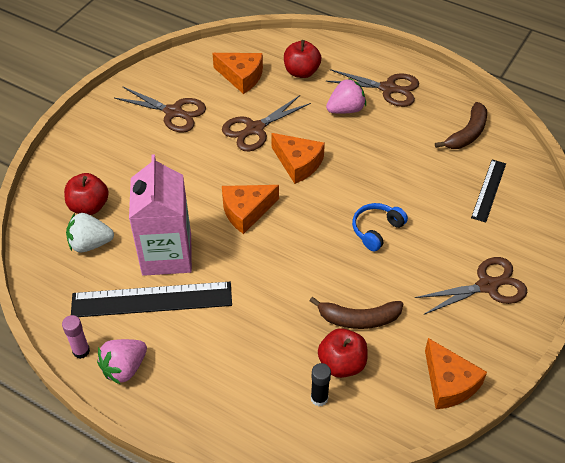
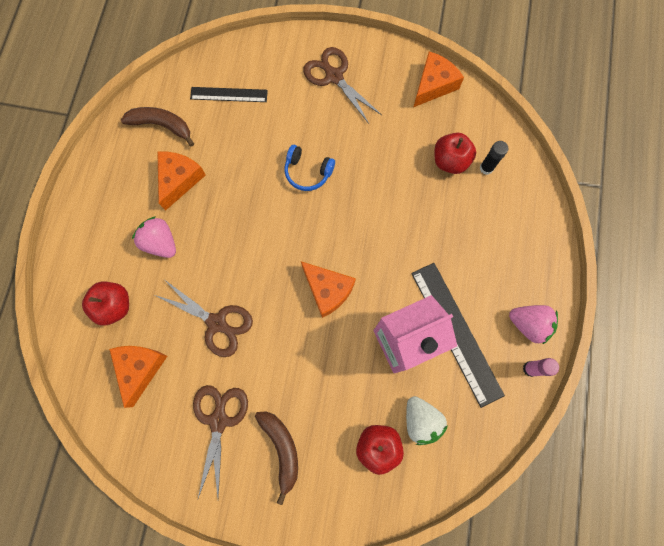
camera: 110 degrees left, 25 degrees up
orange cheese [271,133,325,184] -> orange cheese moved to [157,152,206,211]
brown banana [310,297,403,329] -> brown banana moved to [255,412,298,505]
brown scissors [326,69,419,107] -> none

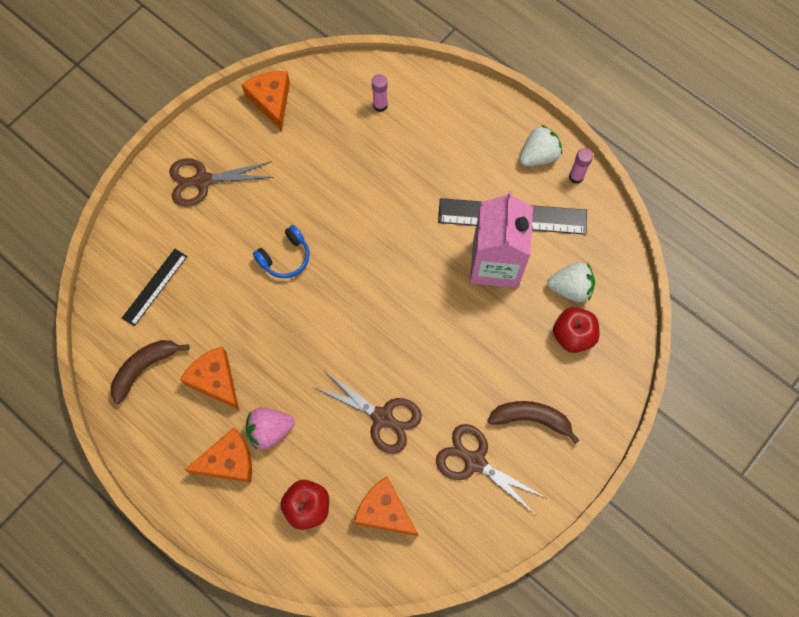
camera: 60 degrees left, 5 degrees down
brown scissors [155,280,253,357] -> brown scissors turned 60 degrees clockwise [314,371,422,454]
orange cheese [301,261,356,318] -> orange cheese moved to [185,427,252,483]
red apple [434,133,476,174] -> none
black glue stick [479,141,508,175] -> pink glue stick [372,74,388,112]
pink strawberry [509,305,558,345] -> white strawberry [519,125,562,166]

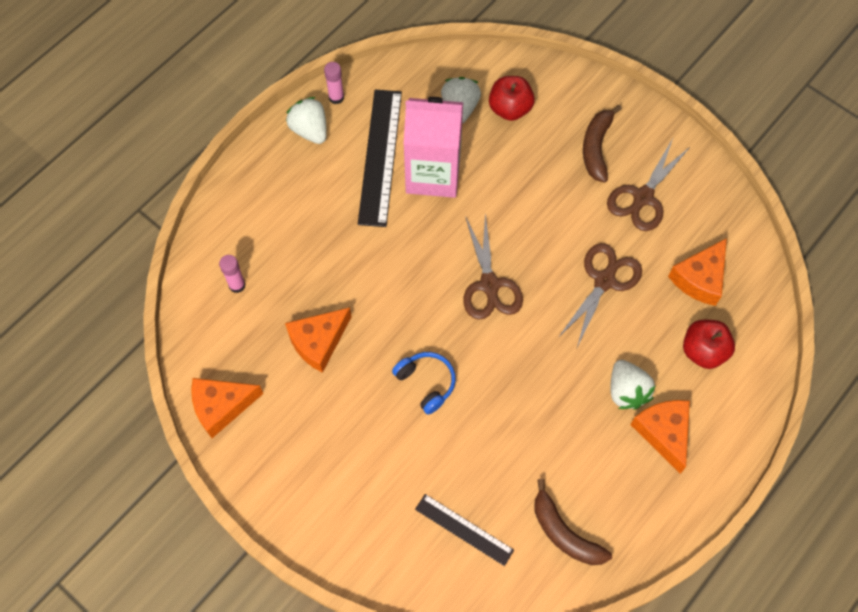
camera: 90 degrees left, 5 degrees down
brown scissors [169,158,274,207] -> brown scissors moved to [463,213,523,320]
orange cheese [180,346,239,410] -> orange cheese moved to [285,307,351,373]
pink strawberry [246,408,295,450] -> white strawberry [610,360,655,410]

